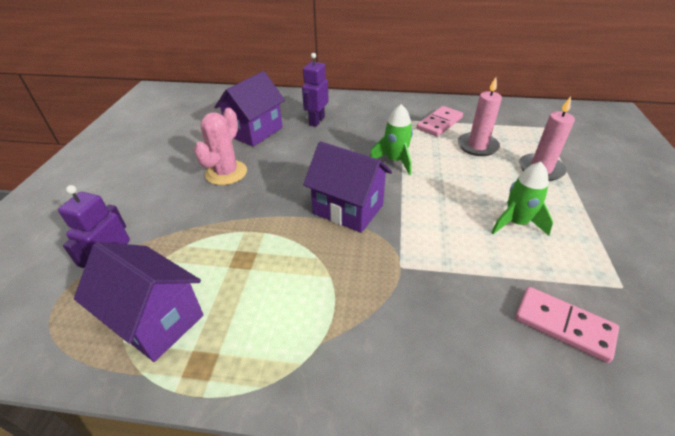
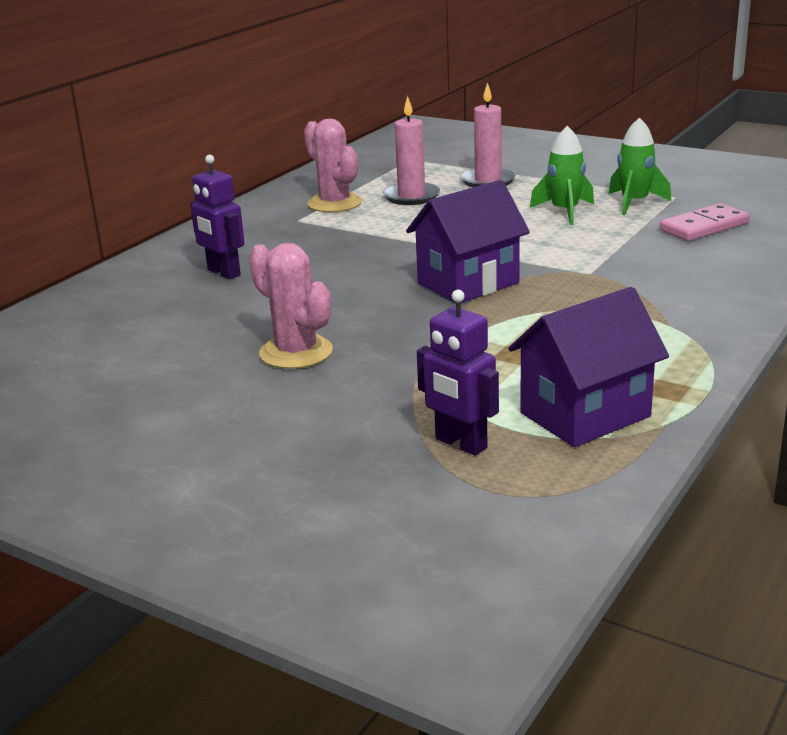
camera: 65 degrees left, 15 degrees down
purple house [214,71,285,147] -> none
green rocket [370,104,413,175] -> green rocket moved to [609,118,671,215]
pink domino [417,106,463,137] -> pink cactus [304,119,362,212]

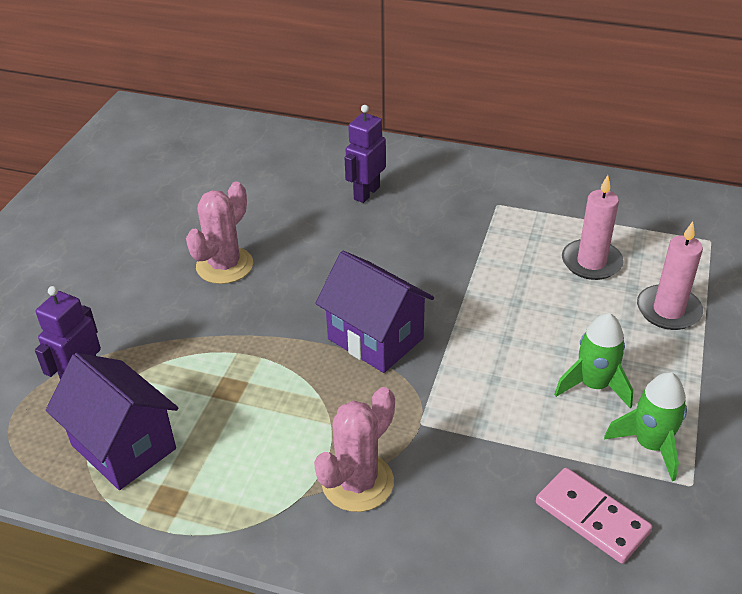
camera: 75 degrees right, 15 degrees up
pink cactus [304,119,362,212] -> pink cactus moved to [314,387,395,512]

